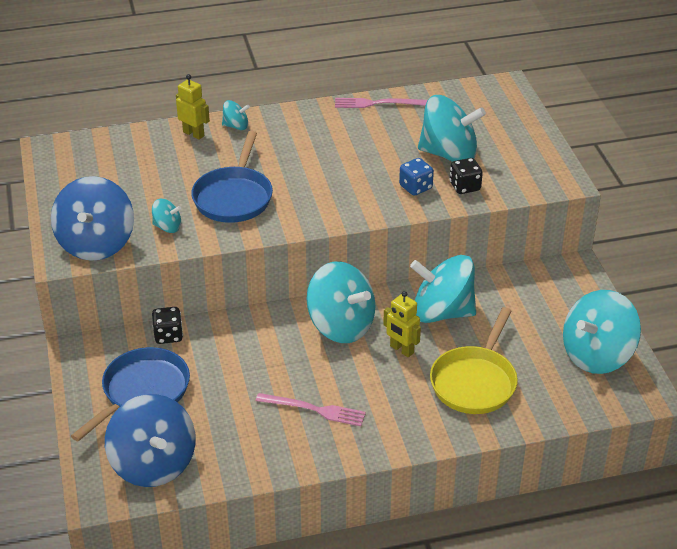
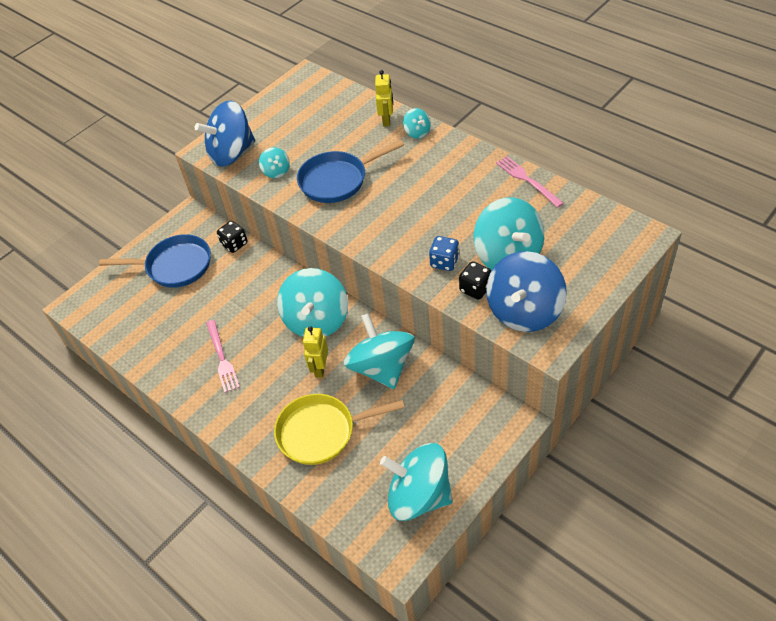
camera: 60 degrees right, 10 degrees up
blue spinning top [105,394,196,487] -> blue spinning top moved to [486,251,567,332]

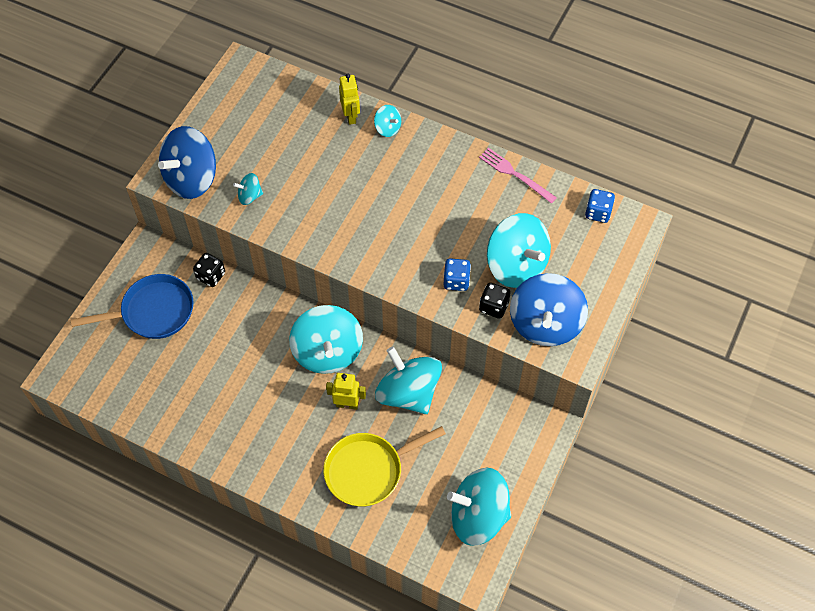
camera: 20 degrees left, 10 degrees up
pink fork [206,320,240,393] -> none
turquoise spinning top [259,147,290,178] -> turquoise spinning top turned 120 degrees clockwise [233,173,263,205]
blue pan [297,140,404,203] -> none
yellow robot [303,326,328,378] -> yellow robot turned 105 degrees clockwise [326,373,366,410]
none -> blue dice [585,189,615,223]

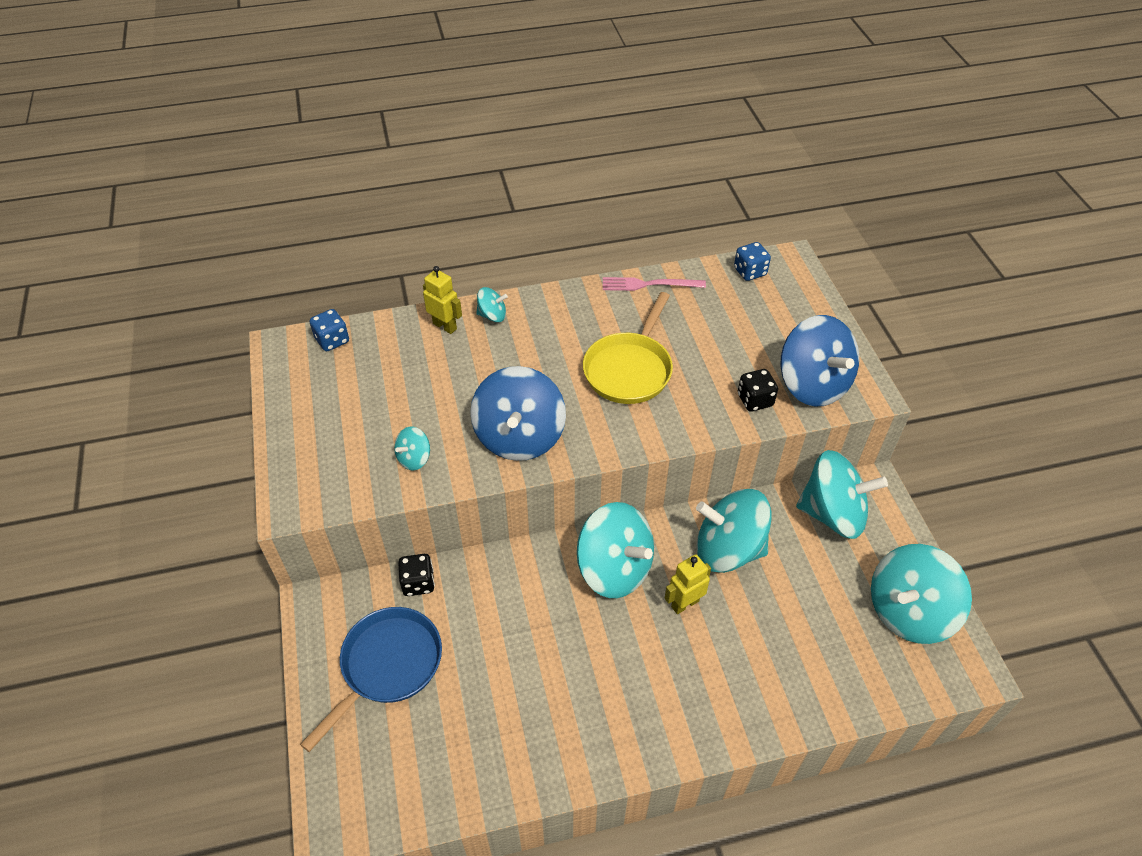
camera: 40 degrees left, 10 degrees down
blue spinning top [158,126,216,199] -> blue spinning top moved to [470,366,566,461]
yellow pan [323,426,446,507] -> yellow pan moved to [583,292,673,404]
blue dice [444,258,471,291] -> blue dice moved to [310,309,349,351]
turquoise spinning top [487,213,551,288] -> turquoise spinning top moved to [796,450,888,539]

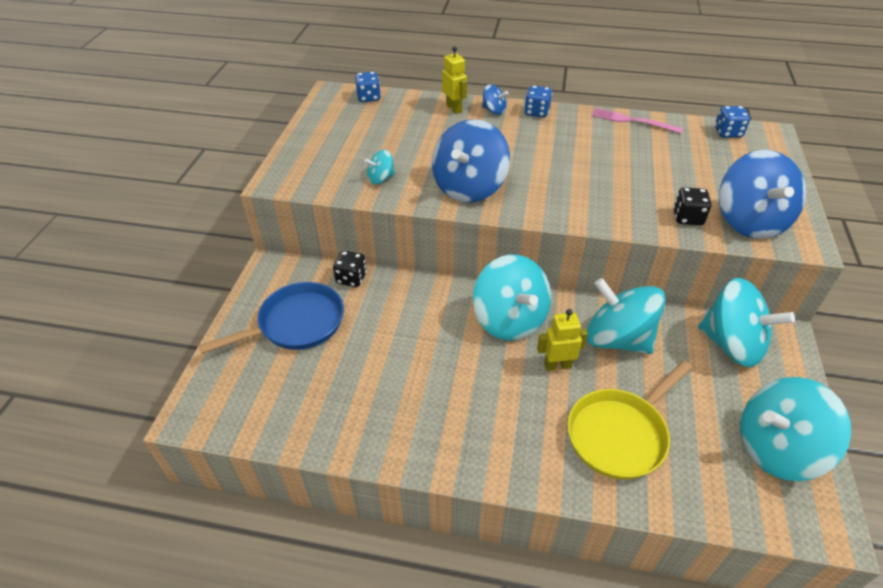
camera: 25 degrees right, 5 degrees down
turquoise spinning top [476,287,508,322] -> blue spinning top [482,84,508,115]
yellow pan [583,292,673,404] -> yellow pan moved to [567,361,692,480]
none -> blue dice [524,85,552,118]

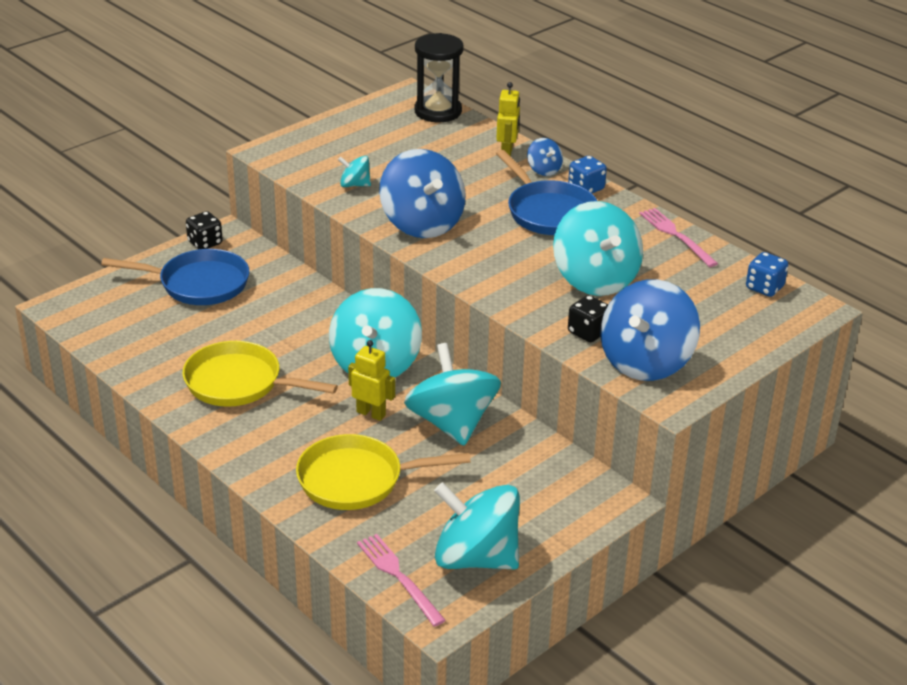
camera: 35 degrees right, 10 degrees down
black dice [333,251,367,287] -> black dice moved to [186,211,223,249]
blue dice [355,72,381,102] -> black hourglass [414,33,464,122]
blue spinning top [432,119,510,203] -> blue spinning top turned 90 degrees counterclockwise [379,149,466,238]
turquoise spinning top [698,278,795,367] -> turquoise spinning top moved to [553,201,643,296]
none -> yellow pan [182,341,338,407]
none -> pink fork [357,534,446,627]
none -> blue pan [496,150,597,235]

